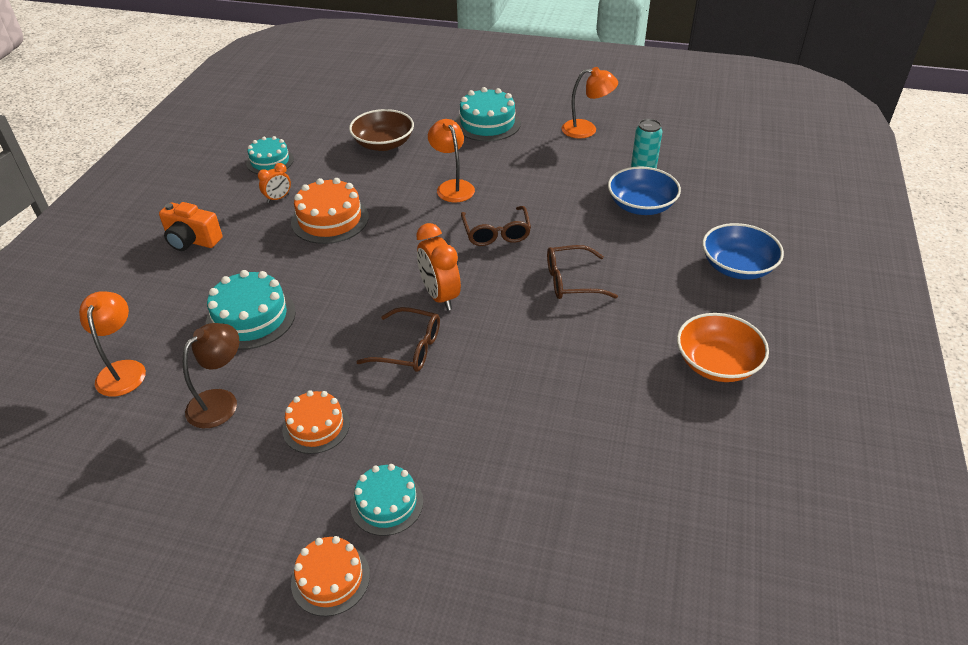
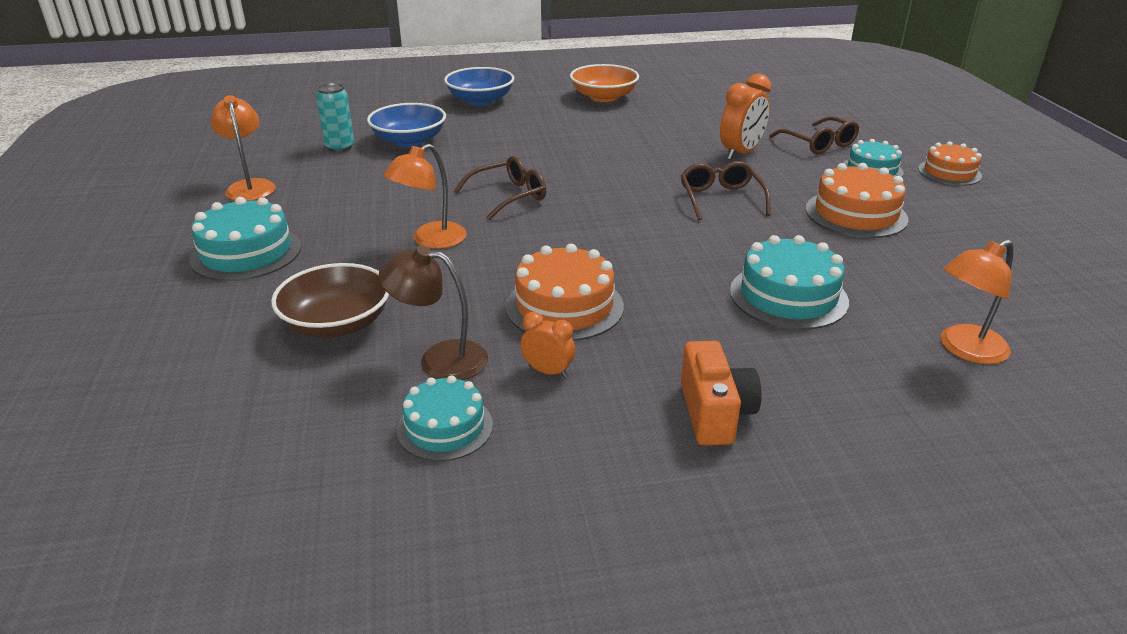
camera: 115 degrees left, 10 degrees down
brown lamp [183,323,239,428] -> brown lamp moved to [378,245,488,380]
orange cake [282,390,350,454] -> orange cake [806,163,908,238], size x1.51
orange clock [416,223,461,310] -> orange clock moved to [720,74,771,160]
brown glasses [547,245,618,299] -> brown glasses moved to [769,116,859,154]

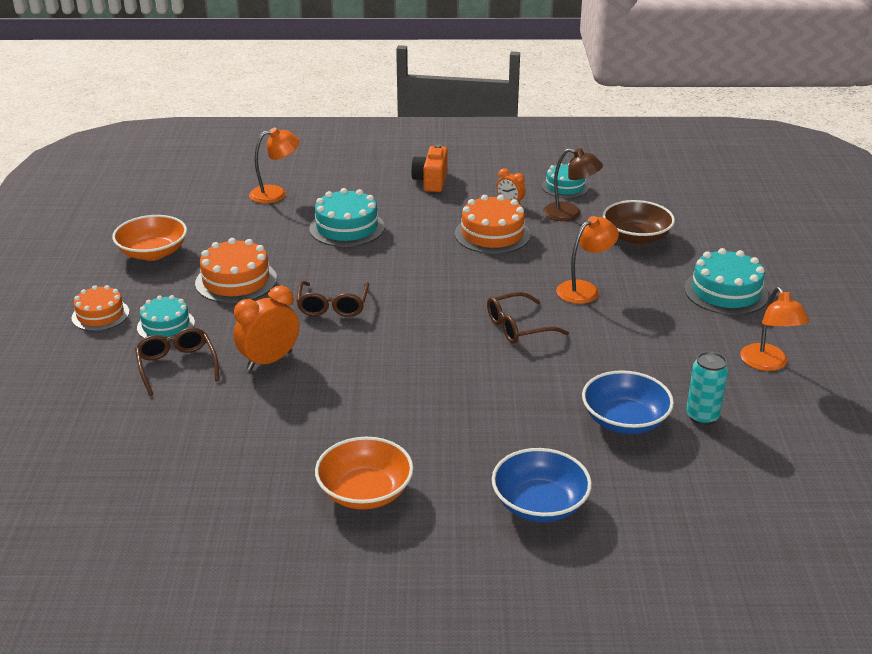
camera: 170 degrees left, 0 degrees up
none -> orange bowl [112,215,187,261]

